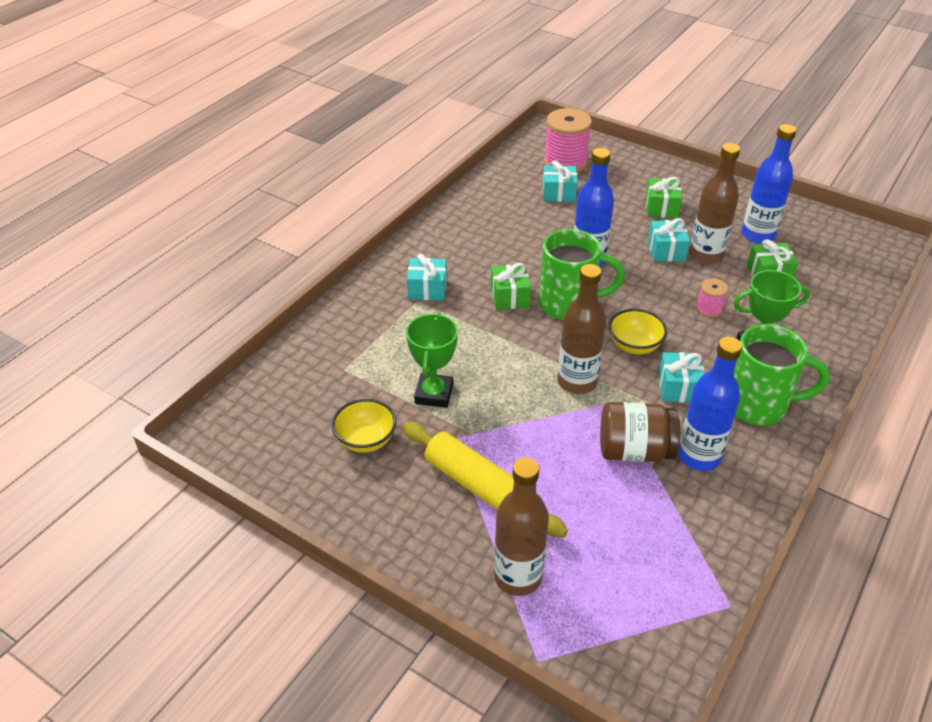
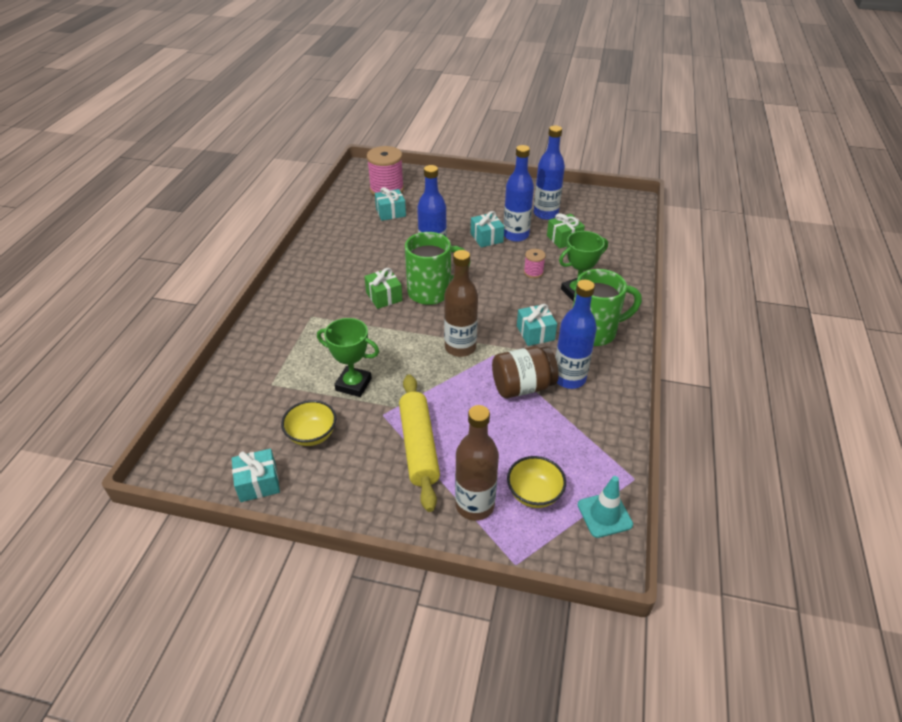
camera: 20 degrees left, 0 degrees up
yellow rolling pin [402,422,568,538] -> yellow rolling pin turned 60 degrees clockwise [399,374,440,512]
green trophy [406,313,458,408] -> green trophy turned 60 degrees counterclockwise [317,318,379,397]
turquoise gift [407,254,447,301] -> turquoise gift moved to [232,449,280,502]
yellow bowl [609,309,667,354] -> yellow bowl moved to [507,456,566,508]
green gift [646,177,682,218] -> none
brown bottle [689,143,740,264] -> blue bottle [503,145,534,242]
none -> turquoise traffic cone [578,476,633,538]

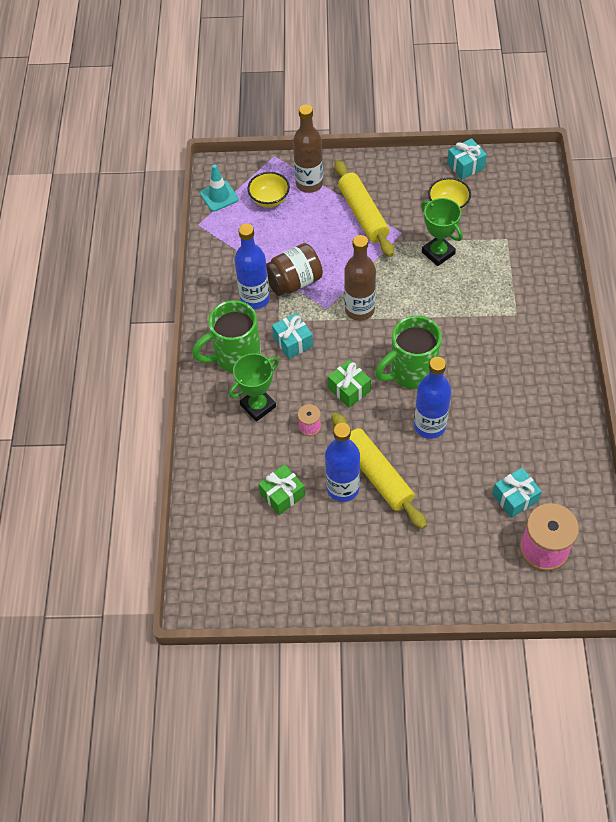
camera: 170 degrees right, 15 degrees up
green trophy [317,318,379,397] -> green trophy turned 45 degrees clockwise [421,198,463,266]
green gift [364,268,403,309] -> green gift moved to [328,360,371,408]
turquoise gift [471,211,504,247] -> yellow rolling pin [331,413,427,529]
blue bottle [534,125,565,220] -> none

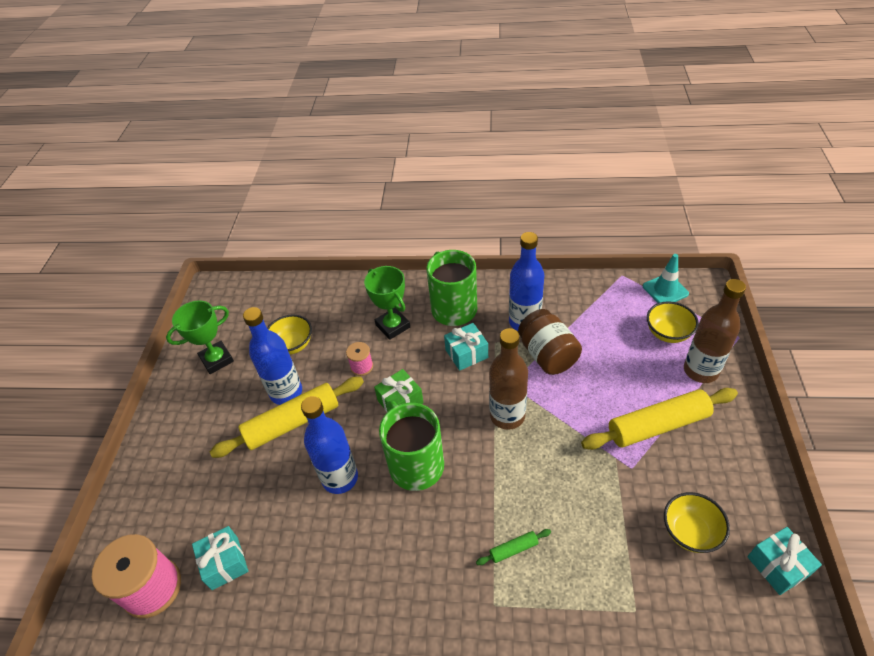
camera: 95 degrees right, 10 degrees down
green gift [259,464,305,515] -> yellow bowl [267,314,312,355]
green trophy [421,198,463,266] -> green trophy moved to [166,300,234,374]
none -> green rolling pin [476,529,551,565]

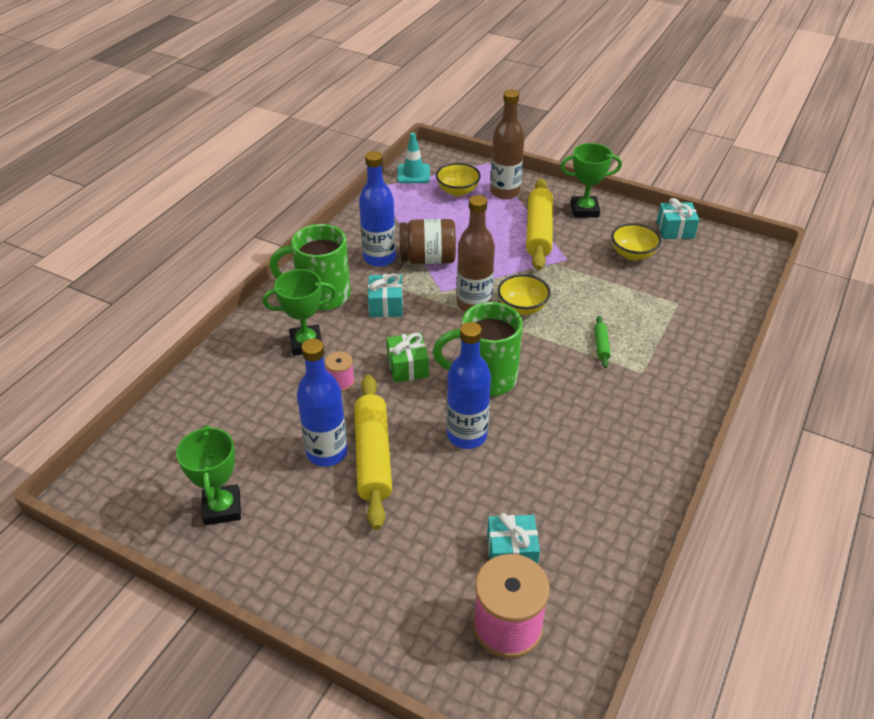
camera: 70 degrees left, 5 degrees down
yellow bowl [267,314,312,355] -> yellow bowl moved to [498,274,551,315]
none -> green trophy [560,143,622,218]

